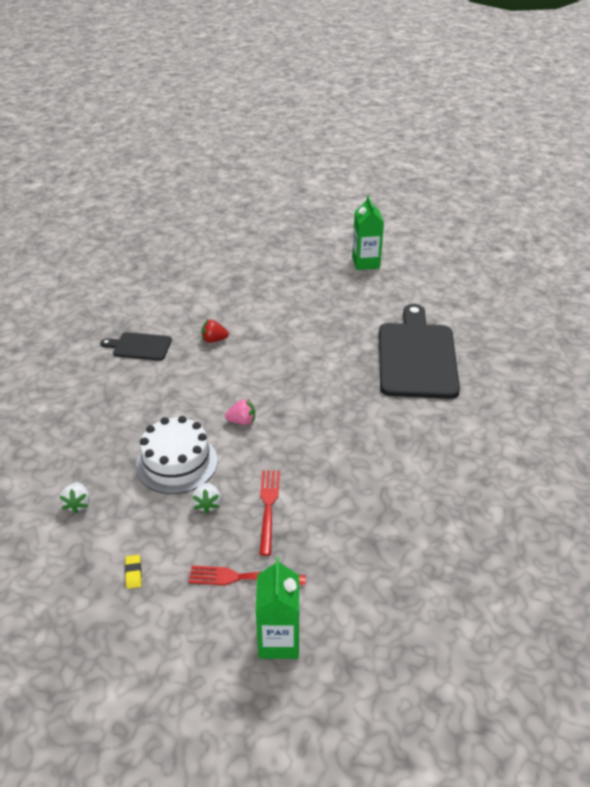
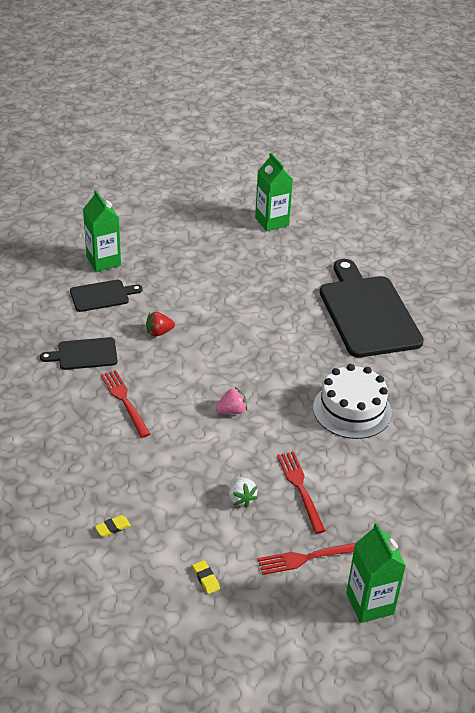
camera: 20 degrees left, 0 degrees up
white strawberry [59,482,90,514] -> yellow eraser [95,515,131,537]
white cake [136,416,218,494] -> white cake moved to [313,364,392,439]
none -> black cutting board [70,280,143,312]
none -> green carton [83,190,121,272]
none -> red fork [101,370,150,438]

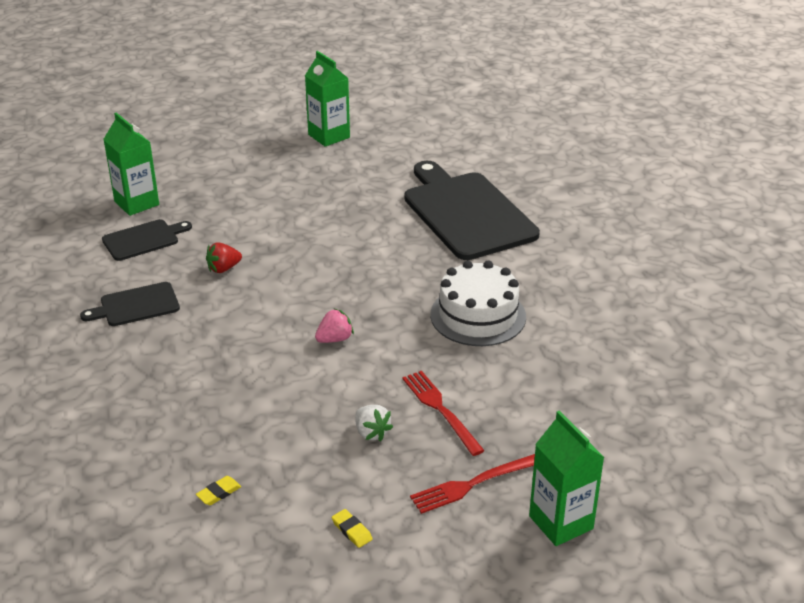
camera: 10 degrees left, 5 degrees down
red fork [101,370,150,438] -> none

